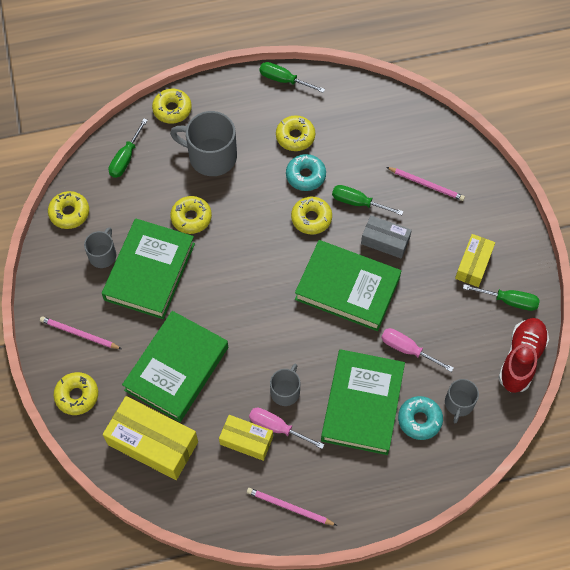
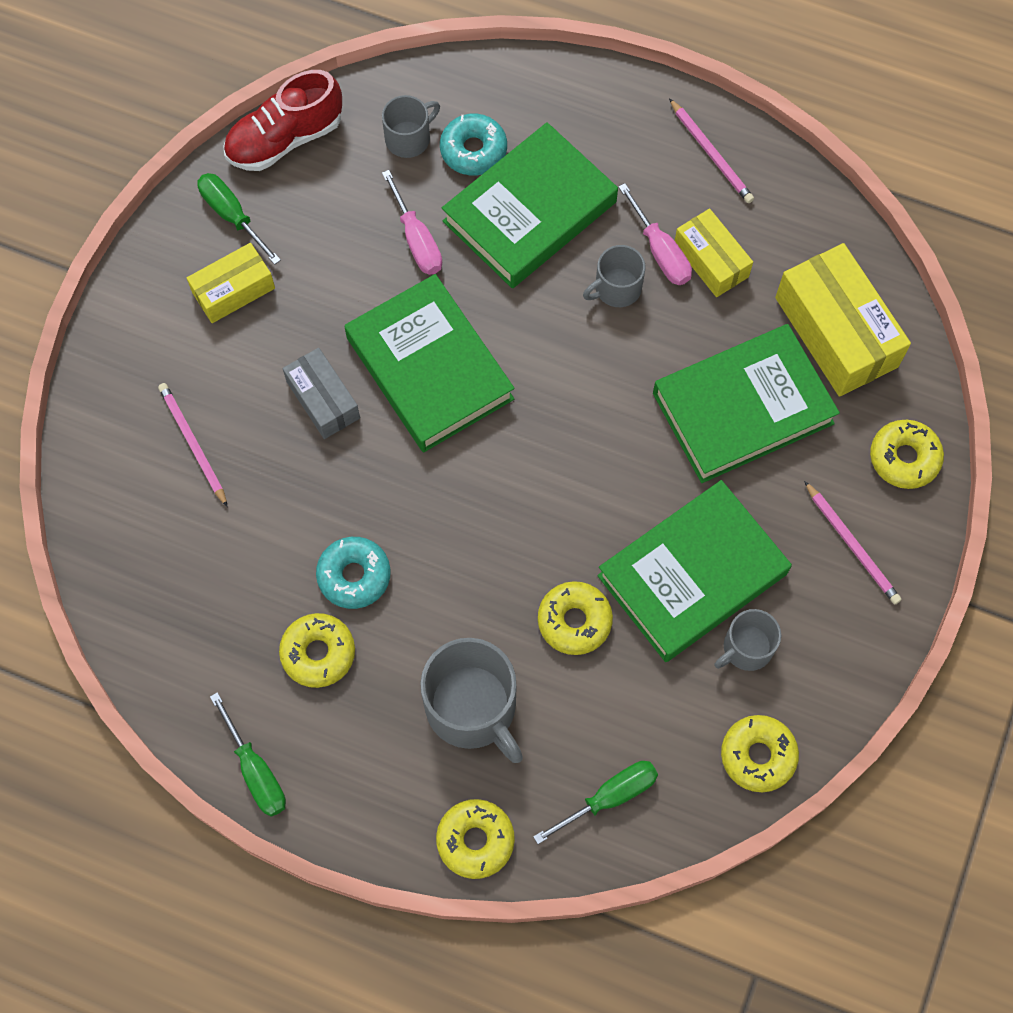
camera: 145 degrees left, 5 degrees up
yellow donut [291,197,332,235] -> none
green screwdriver [332,185,403,215] -> none

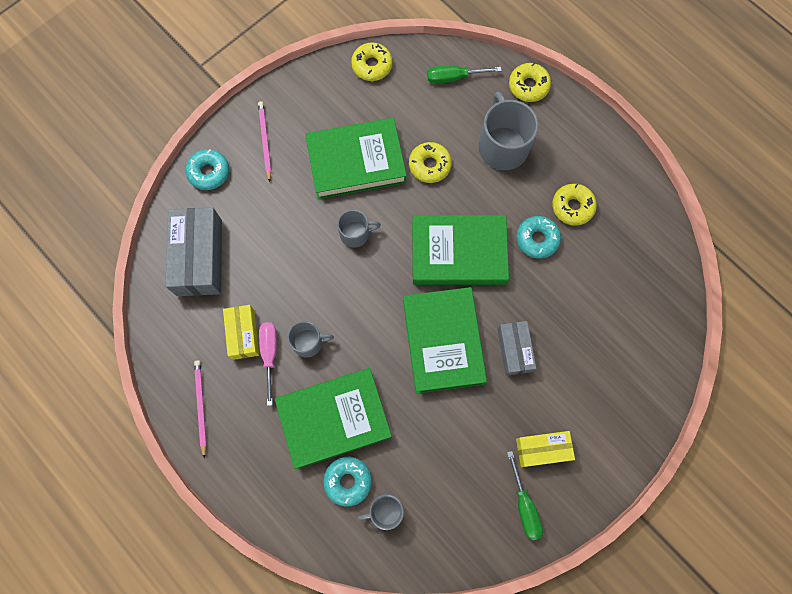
camera: 155 degrees left, 5 degrees up
pink pencil [158,383,228,507] -> none
green screwdriver [210,692,286,817] -> none
red shoe [223,70,342,171] -> none
pink screwdriver [382,170,442,275] -> none
green book [653,324,840,483] -> green book moved to [412,215,509,285]
grey mug [714,609,781,671] -> grey mug moved to [337,210,381,248]
yellow box [775,243,911,397] -> grey box [165,207,222,296]
yellow donut [870,420,944,489] -> turquoise donut [185,149,229,190]

